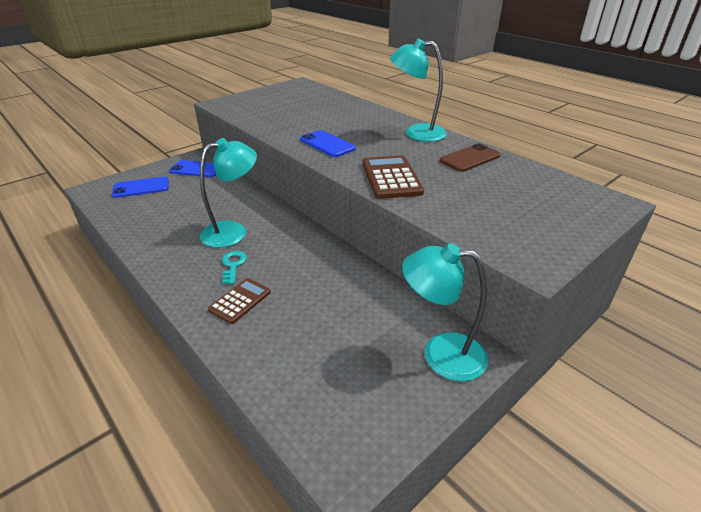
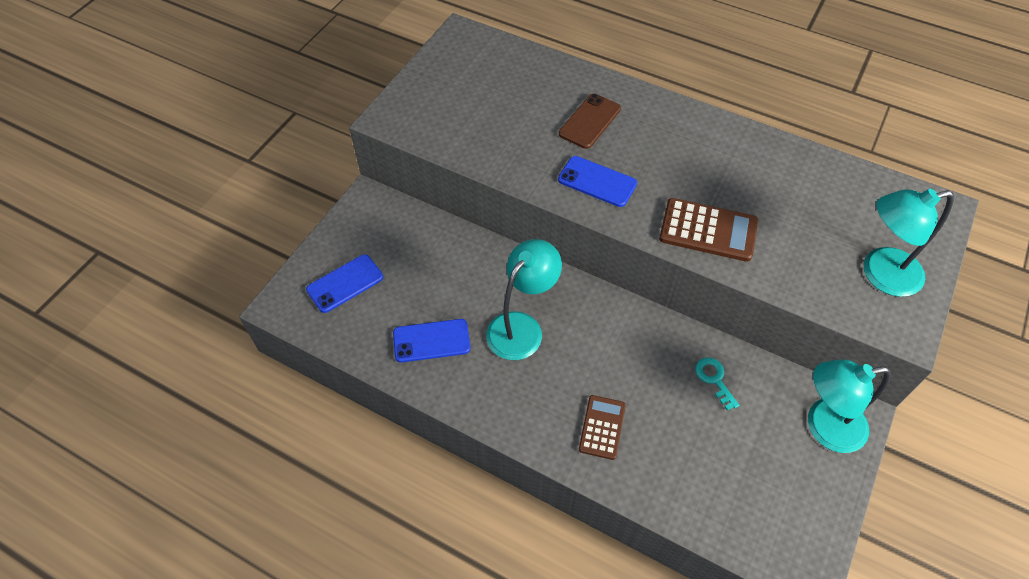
camera: 20 degrees left, 20 degrees up
blue phone [169,160,216,177] -> blue phone moved to [393,319,470,362]
turquoise key [222,251,247,284] -> turquoise key moved to [695,358,739,411]
brown calculator [362,155,424,199] -> brown calculator turned 135 degrees clockwise [659,198,758,262]
turquoise lamp [390,39,447,142] -> turquoise lamp moved to [864,189,954,297]
brown phone [440,143,501,172] -> brown phone moved to [559,94,621,149]

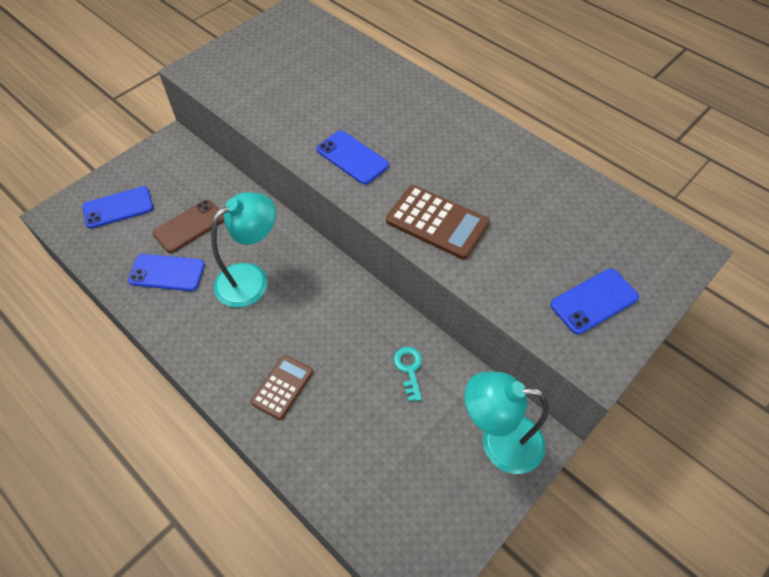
camera: 15 degrees right, 0 degrees up
brown phone [559,94,621,149] -> brown phone moved to [153,200,224,253]
turquoise lamp [864,189,954,297] -> blue phone [550,268,639,335]

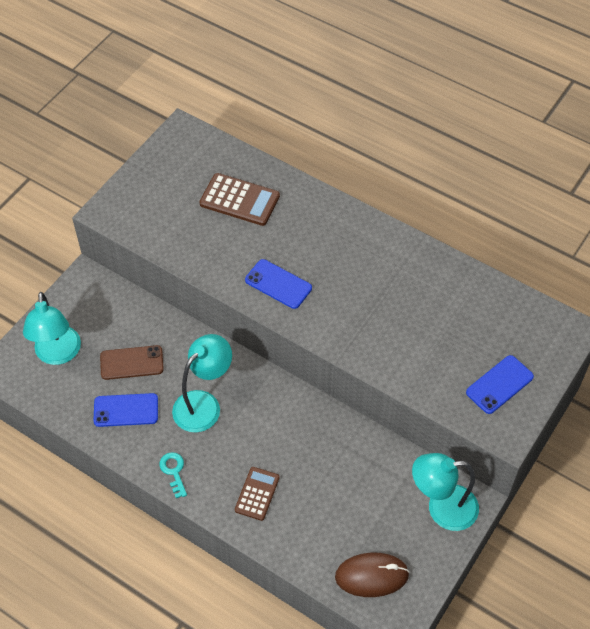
camera: 10 degrees left, 0 degrees up
blue phone [82,186,153,229] -> turquoise lamp [23,292,81,365]
brown phone [153,200,224,253] -> brown phone turned 45 degrees clockwise [100,345,164,380]
brown calculator [386,185,490,260] -> brown calculator moved to [199,173,280,226]
turquoise key [393,347,422,402] -> turquoise key moved to [159,452,187,498]
none -> brown mouse [335,553,410,597]

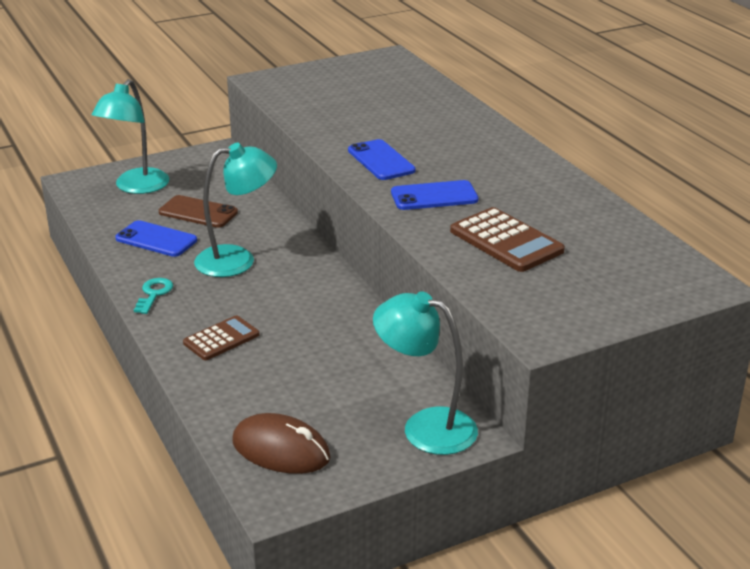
camera: 30 degrees right, 25 degrees down
brown calculator [199,173,280,226] -> brown calculator moved to [450,207,565,272]
blue phone [466,355,534,414] -> blue phone moved to [391,180,478,210]

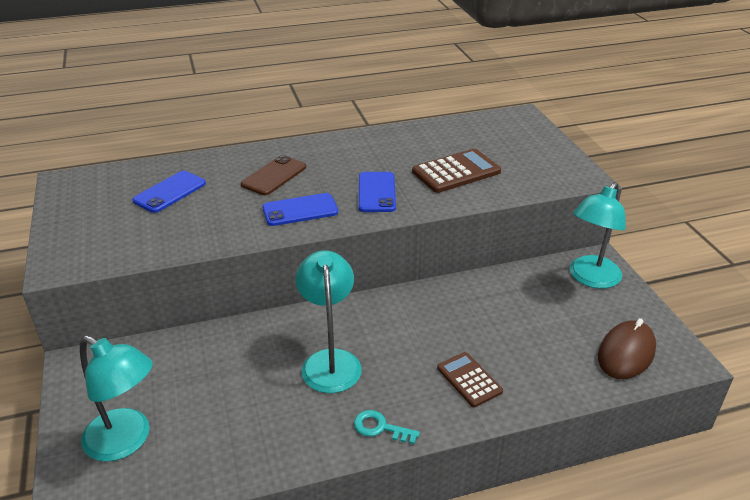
camera: 80 degrees left, 5 degrees up
blue phone [115,220,197,257] -> blue phone moved to [133,171,206,213]
brown phone [159,195,238,228] -> brown phone moved to [241,155,306,195]

